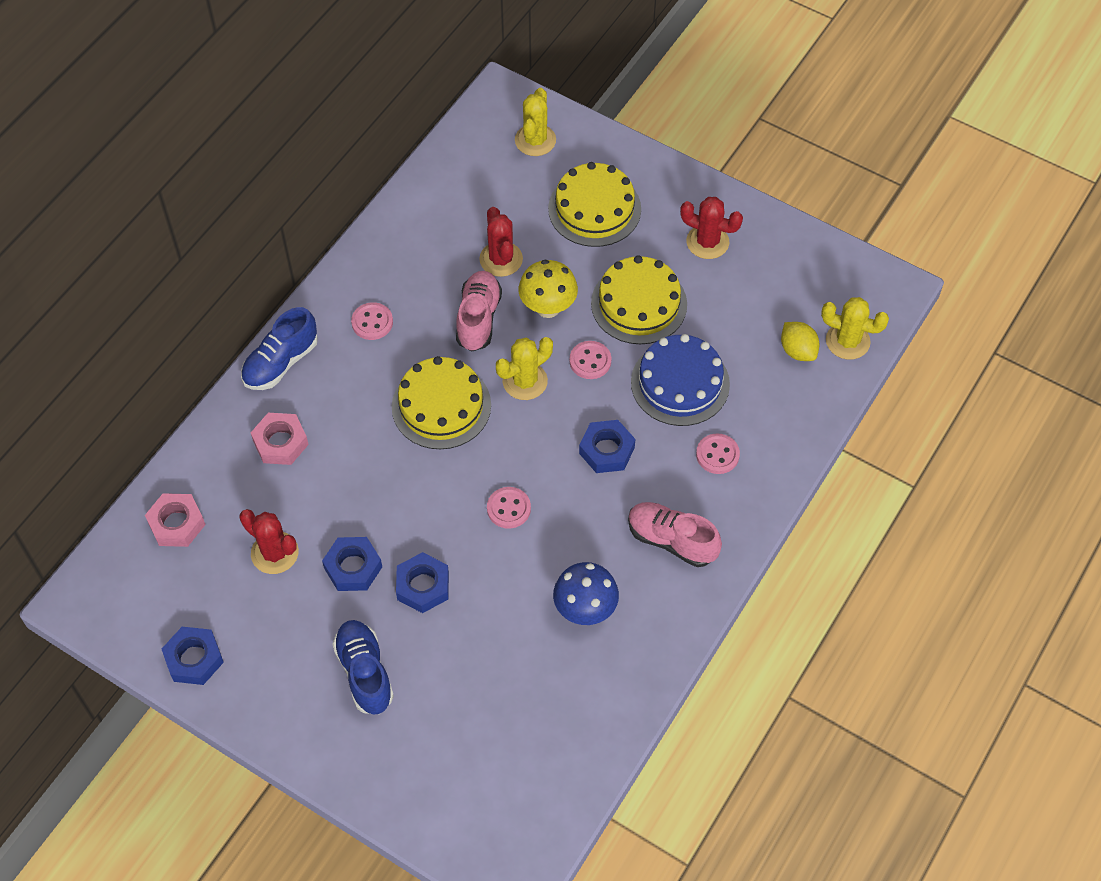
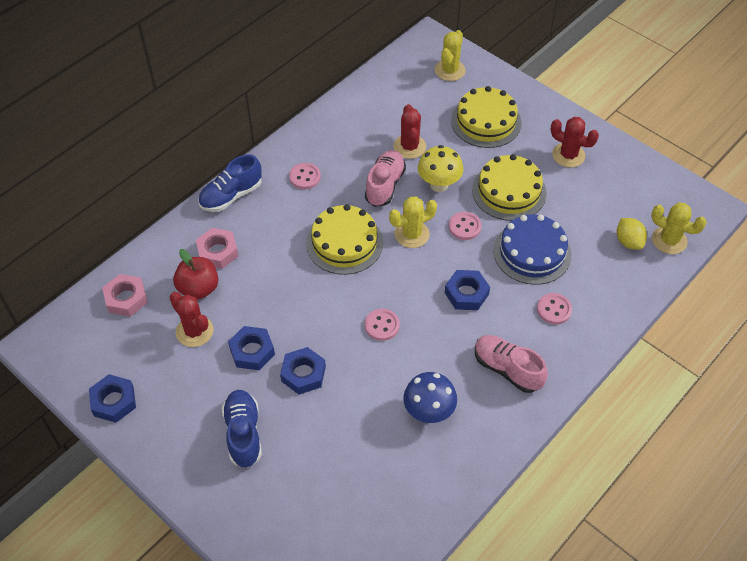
camera: 10 degrees right, 5 degrees down
none -> red apple [173,249,219,300]

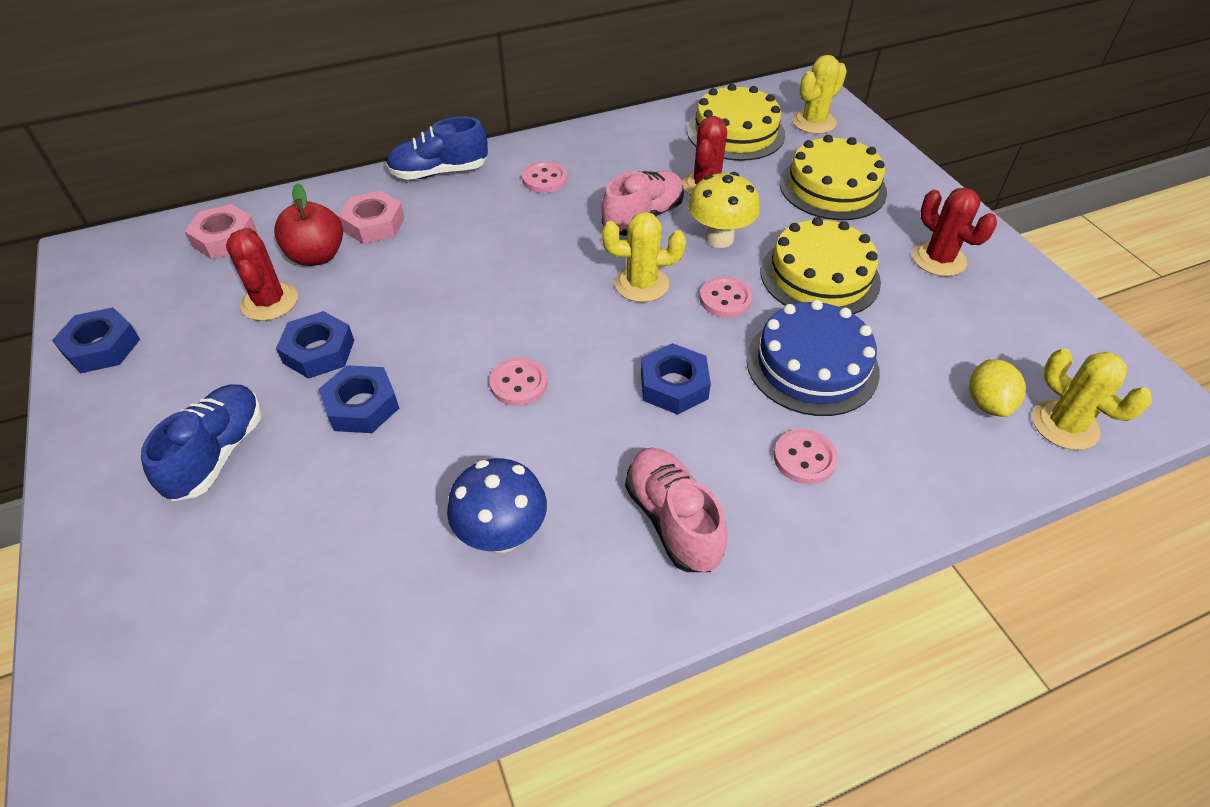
camera: 25 degrees right, 5 degrees down
yellow cake [306,204,383,275] -> yellow cake moved to [687,84,785,161]

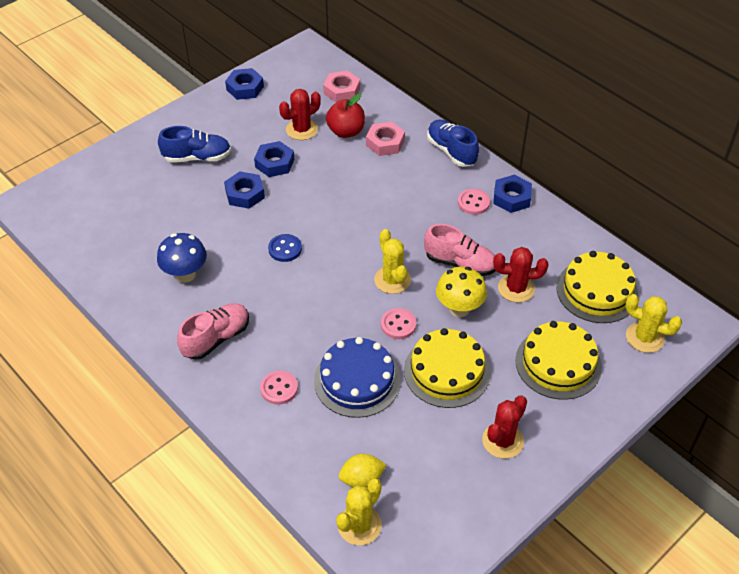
camera: 70 degrees right, 0 degrees up
pink button [489,358,547,406] -> blue button [268,234,302,262]
blue nut [641,343,711,415] -> blue nut moved to [493,175,532,213]

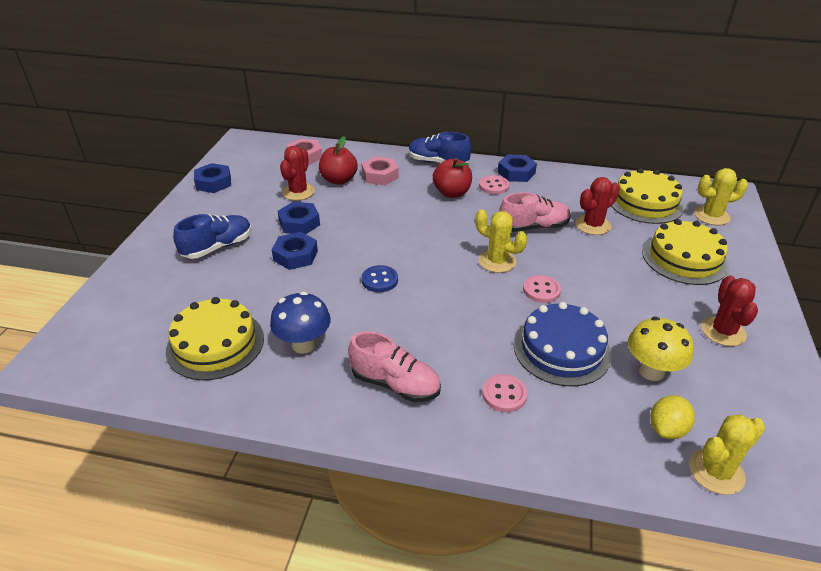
camera: 35 degrees left, 10 degrees down
pink shoe [177,303,249,360] -> pink shoe turned 105 degrees clockwise [348,331,441,402]
yellow cactus [336,479,382,545] -> yellow cactus turned 60 degrees clockwise [689,414,765,495]
yellow cake [404,328,490,408] -> yellow cake moved to [166,297,264,380]
yellow mushroom [436,267,487,317] -> yellow mushroom moved to [628,317,694,381]
none -> red apple [433,158,472,198]

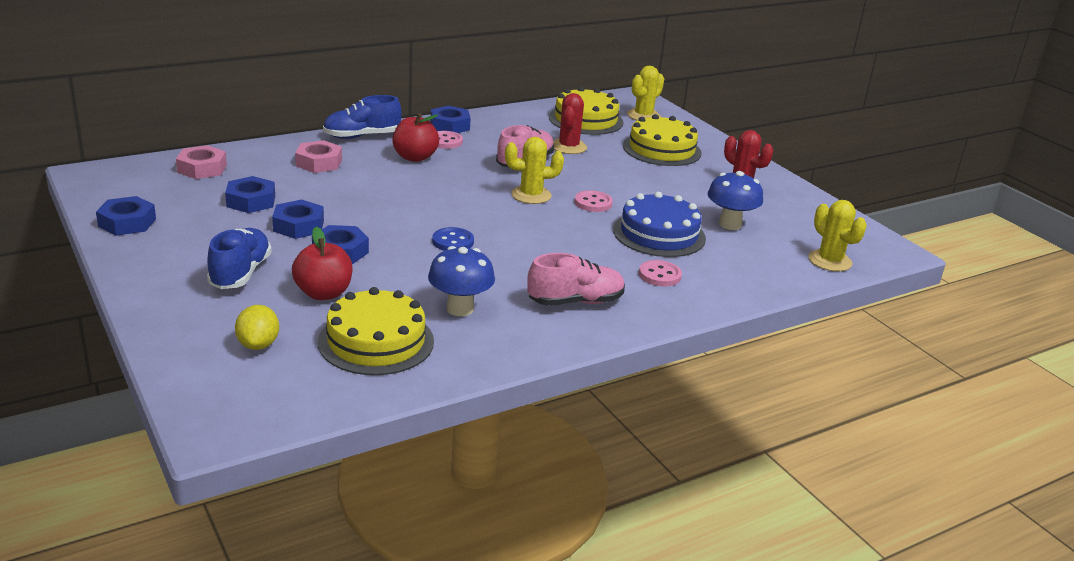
camera: 45 degrees left, 10 degrees down
red cactus [280,146,315,201] -> blue nut [225,176,275,213]
red apple [319,136,358,184] -> red apple moved to [292,227,353,300]
yellow mushroom [628,317,694,381] -> blue mushroom [707,171,763,230]
yellow lemon [651,395,695,439] -> yellow lemon moved to [235,305,279,350]
yellow cactus [689,414,765,495] -> yellow cactus turned 45 degrees counterclockwise [808,200,867,272]

